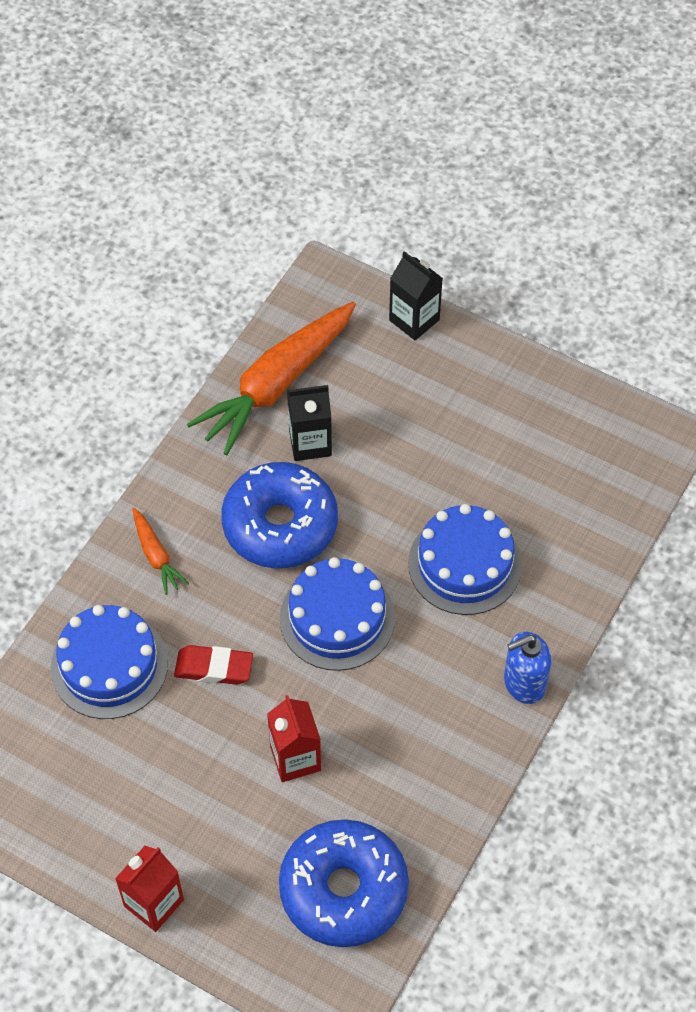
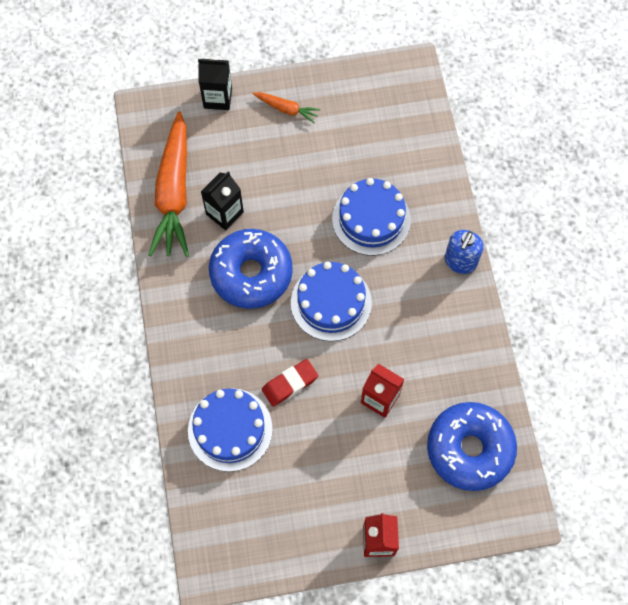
camera: 40 degrees left, 10 degrees up
orange carrot [132,508,189,595] -> orange carrot moved to [253,92,320,123]

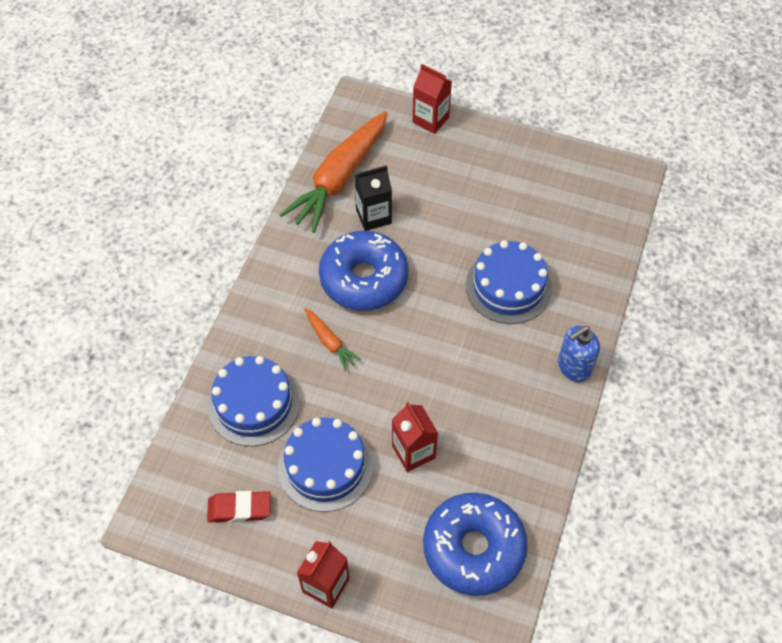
camera: 30 degrees right, 10 degrees down
black carton [198,57,232,110] -> red carton [413,64,452,134]
orange carrot [253,92,320,123] -> orange carrot moved to [304,308,362,371]
red eraser [262,359,318,407] -> red eraser moved to [207,491,271,523]
blue cake [291,262,372,341] -> blue cake moved to [278,418,373,512]

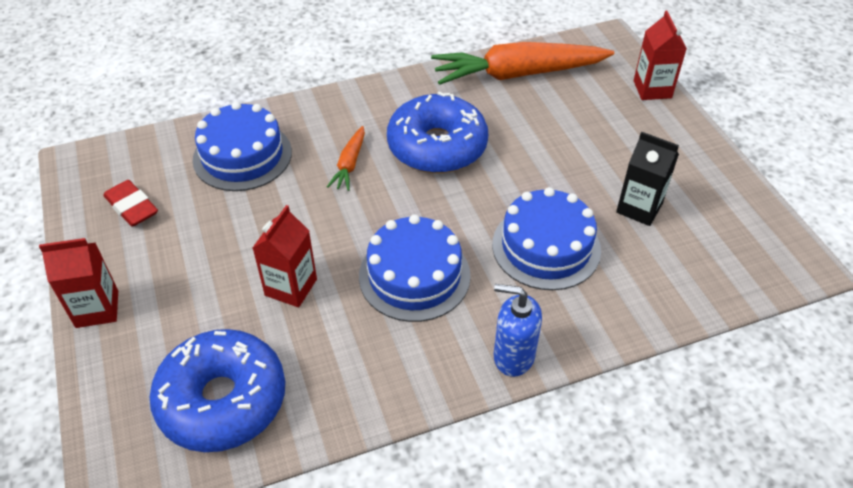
camera: 50 degrees right, 10 degrees down
blue cake [278,418,373,512] -> blue cake moved to [359,214,471,322]
black carton [354,165,392,231] -> black carton moved to [616,132,679,226]

